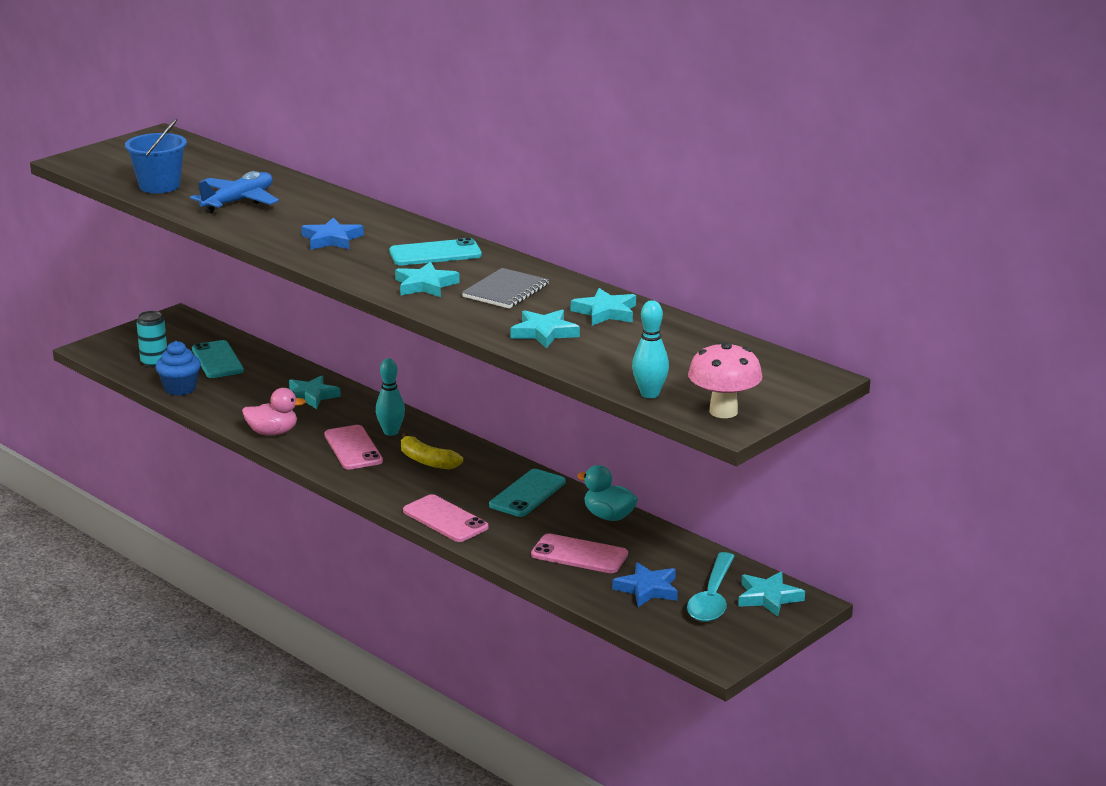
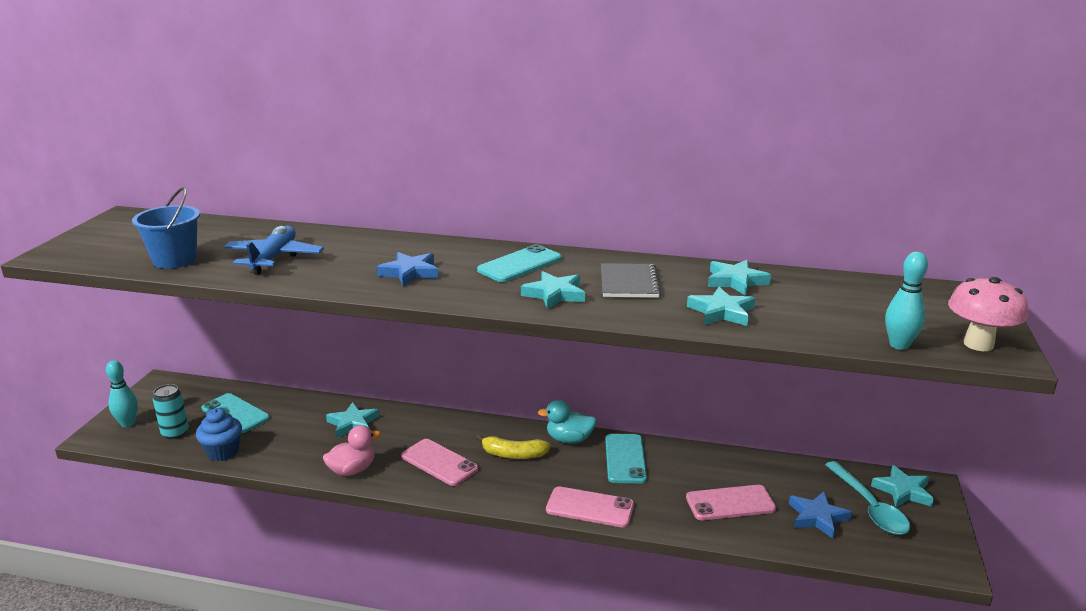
camera: 30 degrees left, 0 degrees up
turquoise bowling pin [376,358,405,436] -> turquoise bowling pin moved to [106,360,138,427]
turquoise duck [577,465,638,521] -> turquoise duck moved to [538,400,596,443]

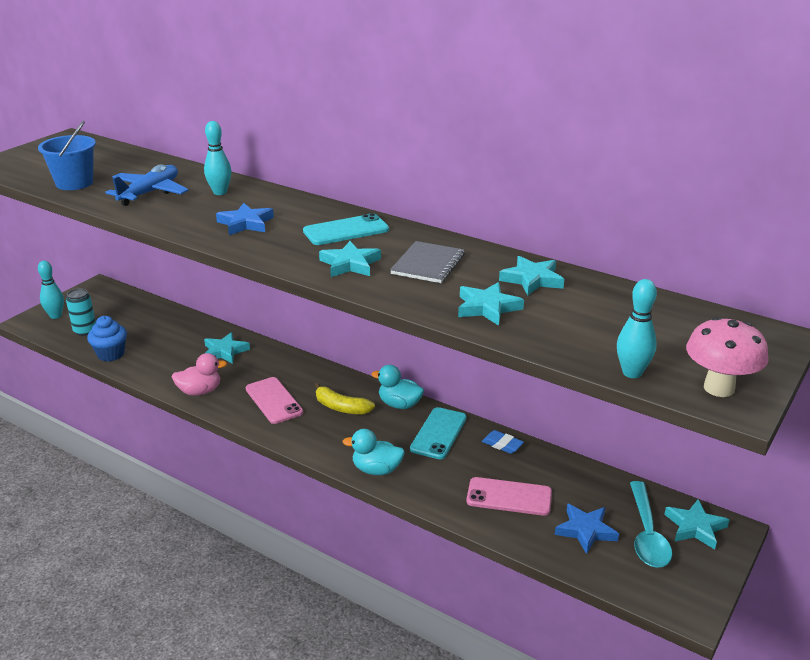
camera: 20 degrees right, 5 degrees up
turquoise phone [202,393,270,433] -> none
pink phone [546,487,634,528] -> turquoise duck [343,429,405,475]
none -> turquoise bowling pin [204,121,231,195]
none -> blue eraser [482,430,524,454]

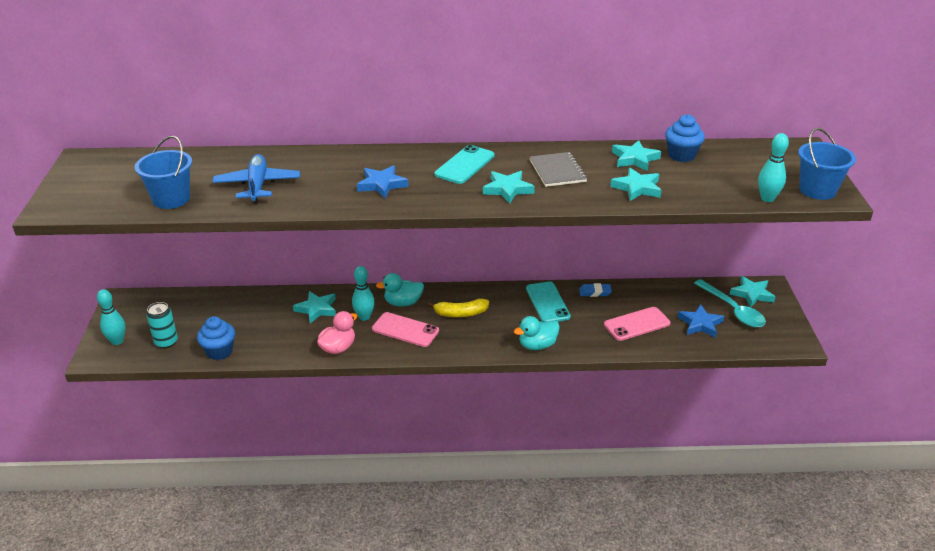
camera: 35 degrees left, 5 degrees up
turquoise bowling pin [204,121,231,195] -> turquoise bowling pin moved to [352,266,375,321]
turquoise duck [371,365,424,409] -> turquoise duck moved to [376,273,424,307]
pink mushroom [686,317,768,397] -> blue bucket [798,128,856,200]
none -> blue cupcake [665,114,705,162]

